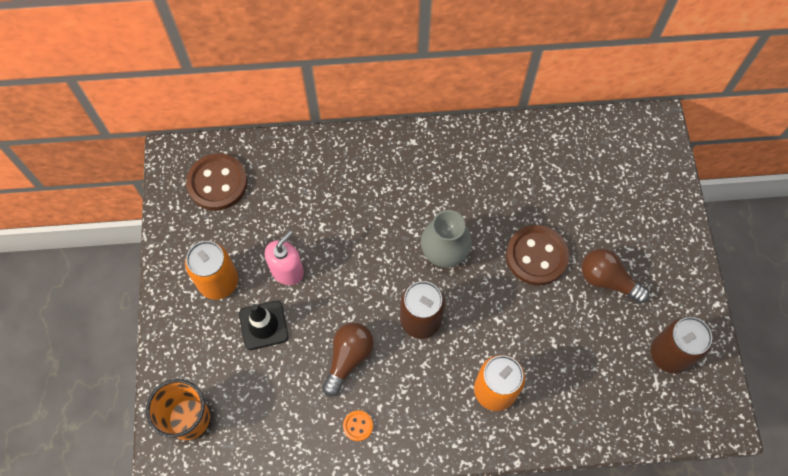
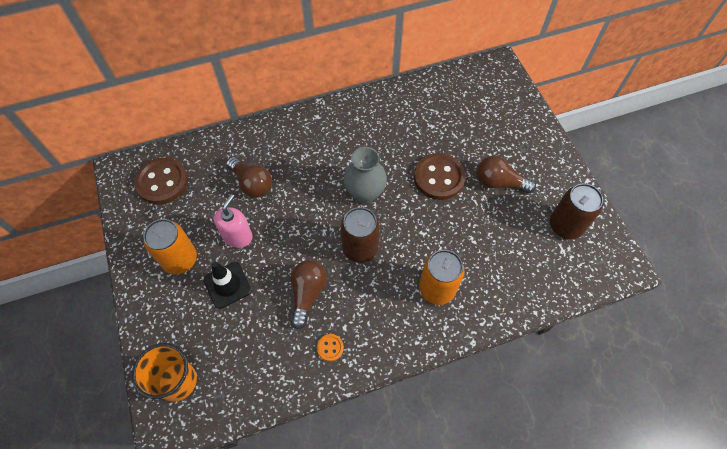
camera: 15 degrees left, 5 degrees down
none -> brown light bulb [226,157,272,198]

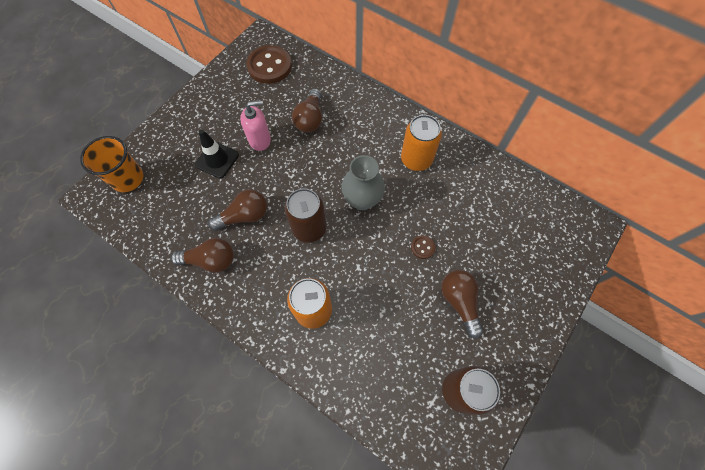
camera: 55 degrees right, 5 degrees up
orange can [143,219,197,274] -> orange can moved to [401,115,442,171]
orange button [317,334,344,361] -> brown light bulb [171,238,234,273]
brown button [414,153,466,200] -> brown button [411,235,436,259], size x0.45

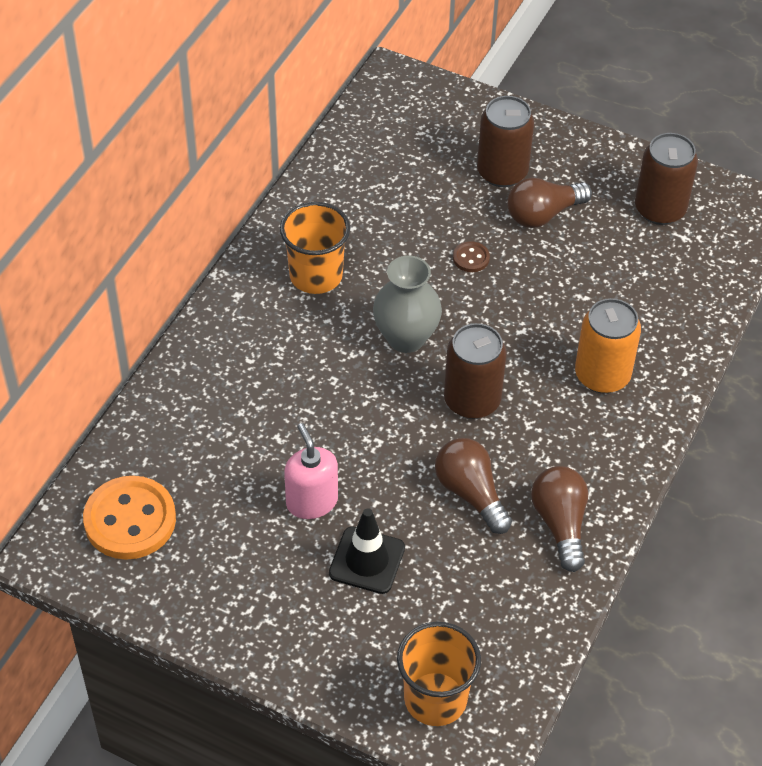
camera: 100 degrees left, 15 degrees down
brown button [246,45,292,84] -> orange button [83,476,176,560]
brown light bulb [292,88,322,133] -> none
orange can [401,115,442,171] -> orange cup [280,202,350,294]
none -> brown can [477,96,534,187]

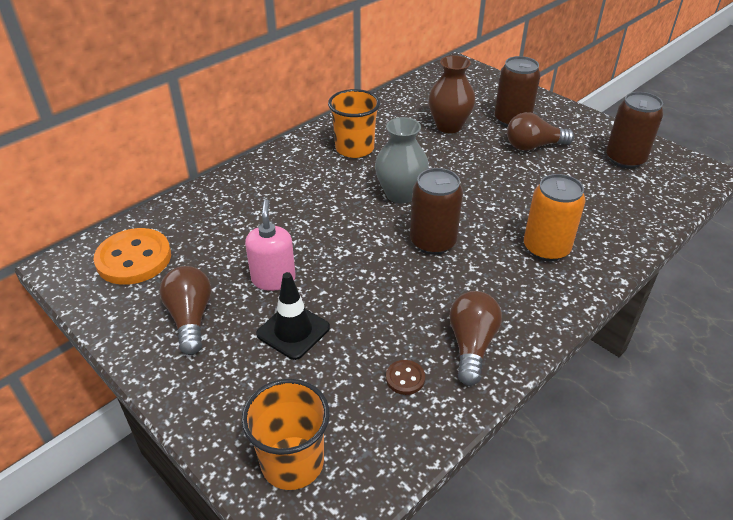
camera: 20 degrees right, 10 degrees down
brown light bulb [435,438,512,534] -> brown light bulb moved to [160,266,211,355]
brown button [453,241,490,272] -> brown button moved to [386,360,425,395]
none -> brown vase [428,55,476,133]

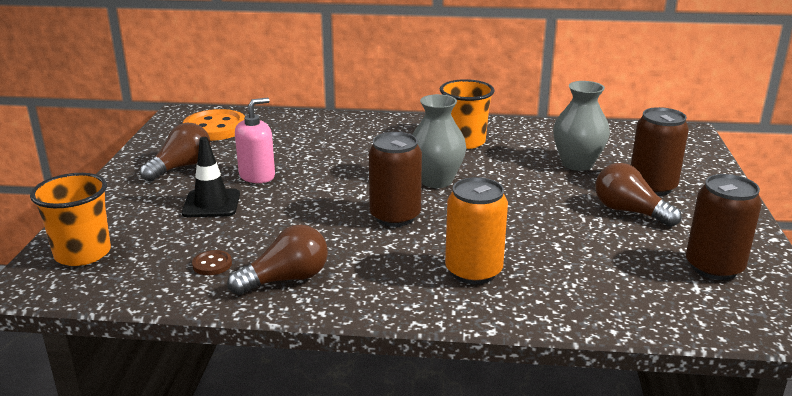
camera: 50 degrees right, 15 degrees down
brown vase [428,55,476,133] -> grey vase [553,81,610,171]

